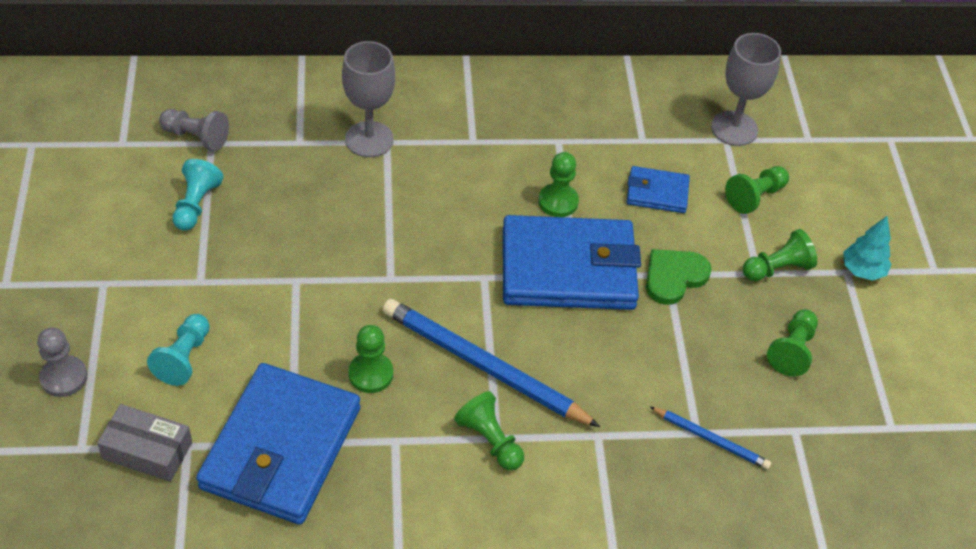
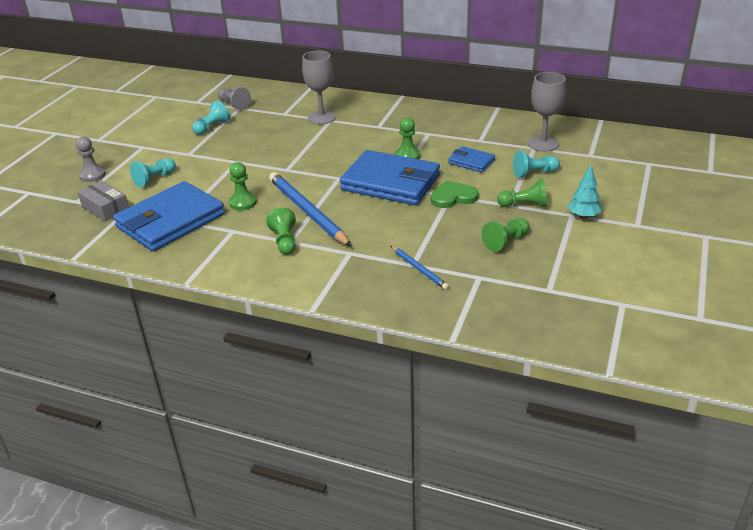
camera: 30 degrees right, 15 degrees down
green pawn [725,166,789,214] -> turquoise pawn [513,151,560,178]

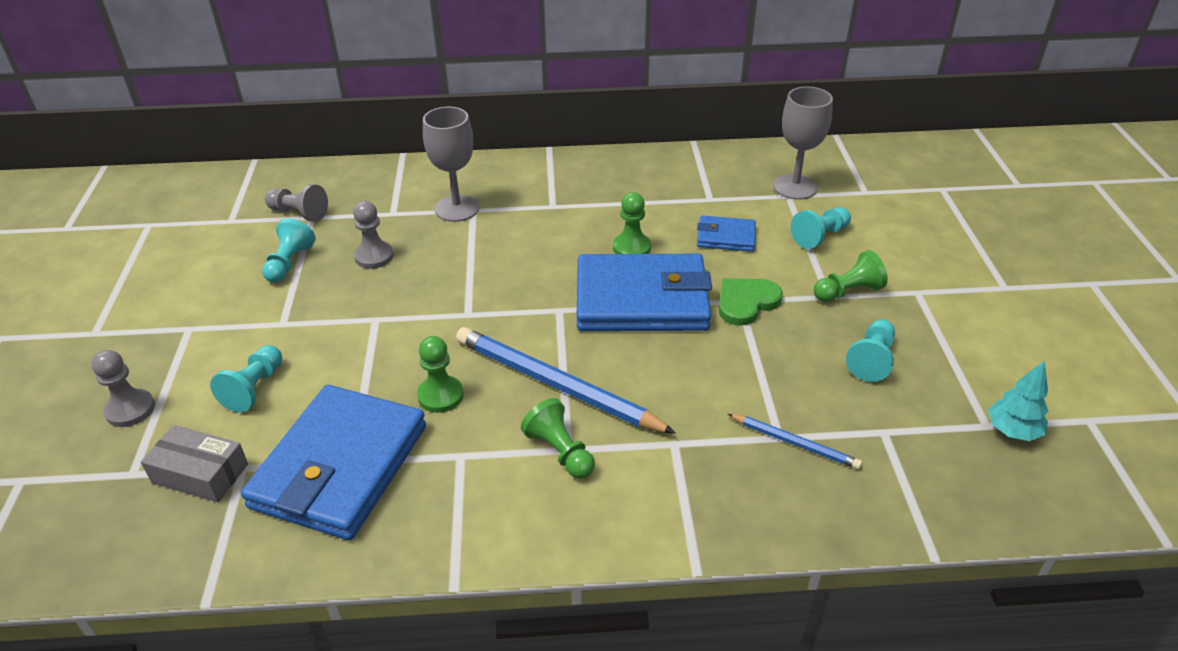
camera: 25 degrees left, 5 degrees up
green pawn [482,218,530,252] -> turquoise pawn [846,319,895,382]
turquoise tree [568,165,602,219] -> turquoise tree moved to [988,360,1049,441]
none -> grey pawn [353,201,394,269]

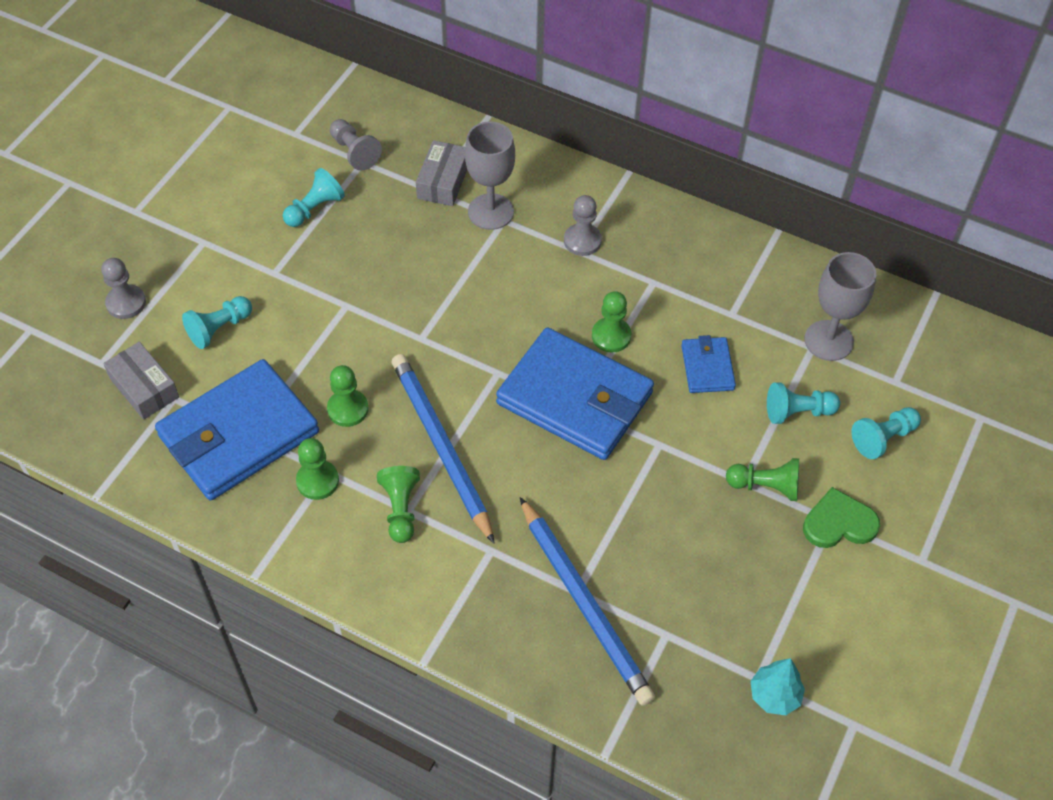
camera: 30 degrees right, 15 degrees up
grey pawn [353,201,394,269] -> grey pawn moved to [564,195,602,256]
blue wallet [697,216,756,252] -> blue wallet turned 45 degrees clockwise [681,335,736,393]
green heart [719,278,783,326] -> green heart moved to [803,487,880,548]
blue pencil [728,414,862,469] -> blue pencil [520,497,655,706], size x1.97
turquoise pawn [846,319,895,382] -> turquoise pawn moved to [851,407,921,459]
none -> green pawn [296,438,339,500]
none -> grey box [416,140,467,206]

